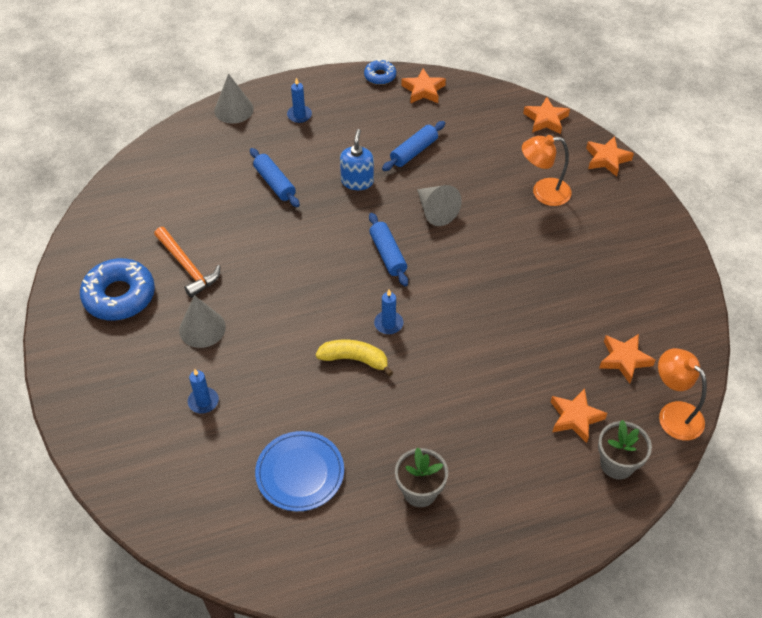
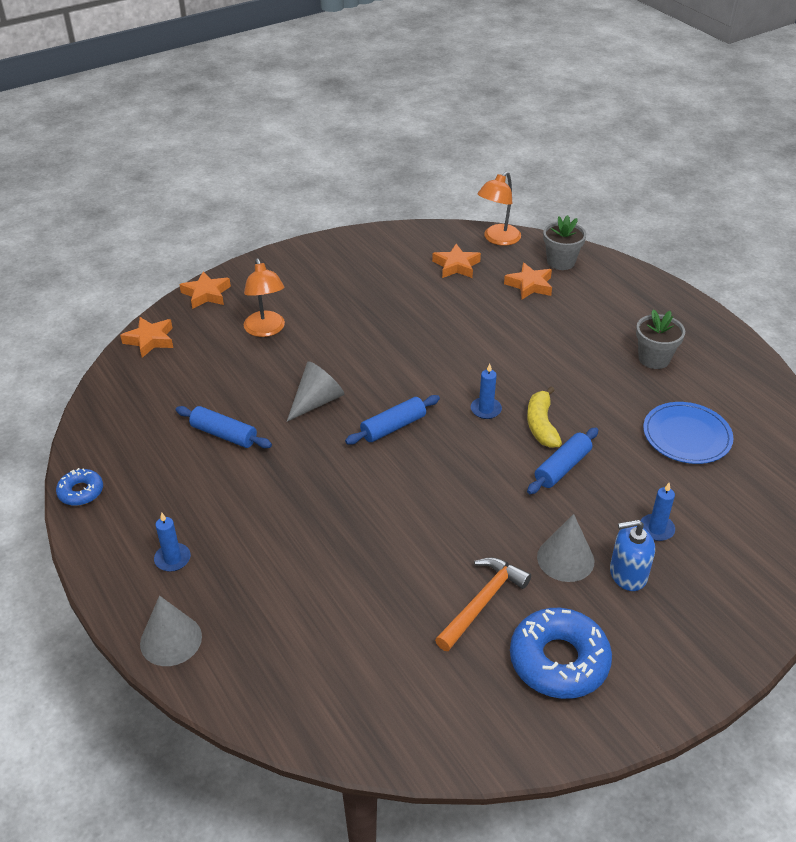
camera: 105 degrees left, 10 degrees down
blue rolling pin [250,148,300,207] -> blue rolling pin moved to [527,427,598,494]
blue soap dispenser [340,129,374,190] -> blue soap dispenser moved to [610,520,655,591]
orange star [401,68,446,103] -> none

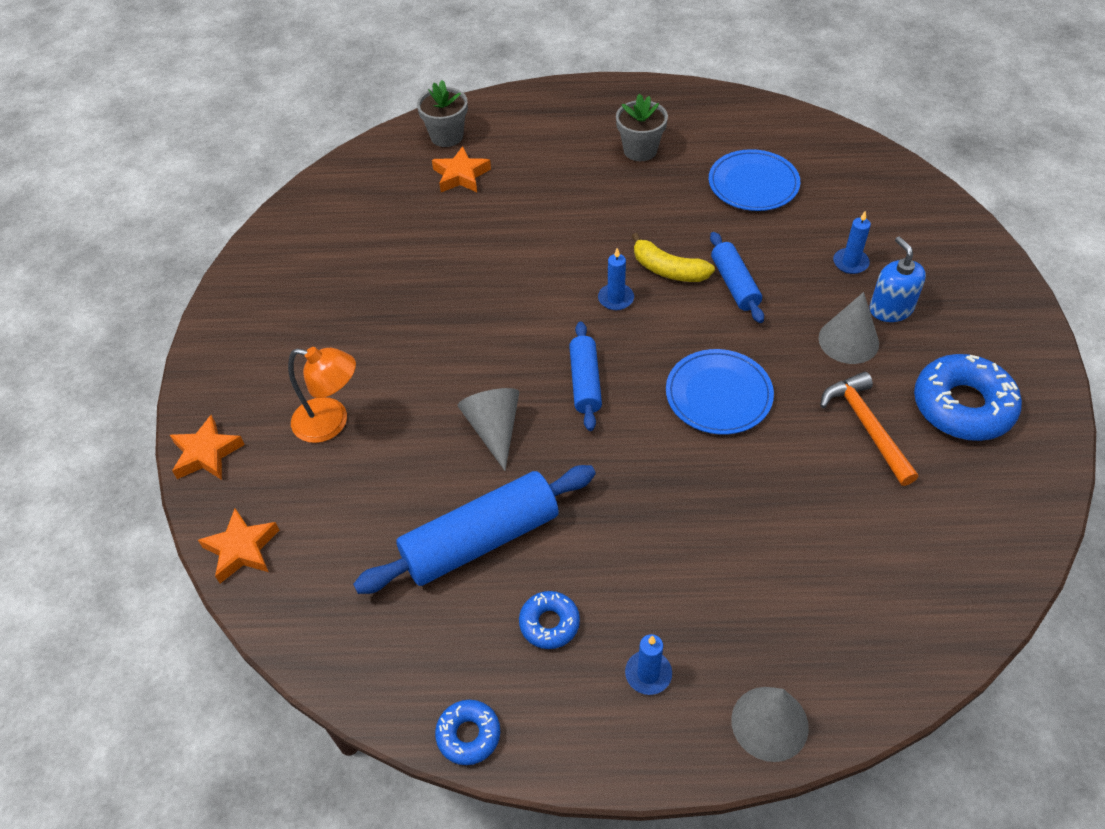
camera: 55 degrees left, 10 degrees up
blue rolling pin [176,406,272,448] -> blue rolling pin [353,465,596,594], size x1.74
orange star [432,244,481,278] -> none
orange lamp [478,172,521,246] -> none
blue soap dispenser [610,520,655,591] -> blue soap dispenser turned 135 degrees clockwise [870,237,926,322]
none -> blue donut [519,591,580,649]
none -> blue plate [666,349,774,435]

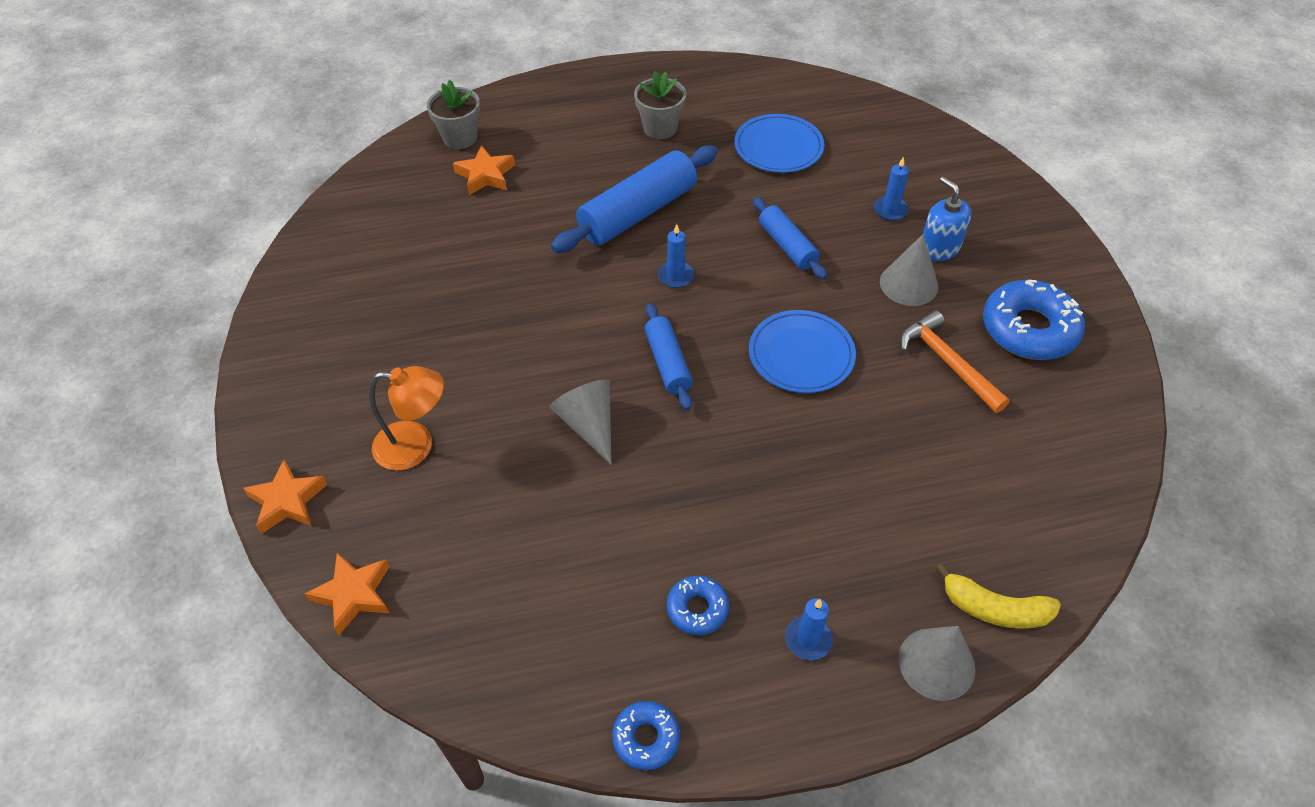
camera: 15 degrees left, 0 degrees up
blue rolling pin [353,465,596,594] -> blue rolling pin moved to [551,145,718,253]
yellow banana [632,233,715,282] -> yellow banana moved to [936,563,1061,629]

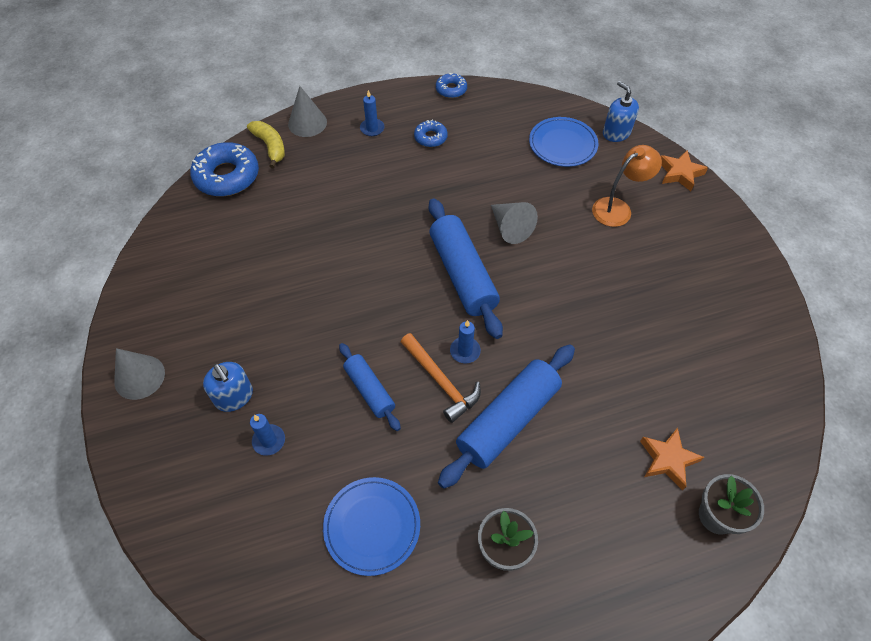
camera: 175 degrees right, 5 degrees up
orange star [305,553,389,635] -> blue soap dispenser [603,81,639,142]
orange lamp [369,366,444,471] -> orange lamp turned 150 degrees clockwise [592,145,662,227]
blue rolling pin [645,303,693,410] -> blue rolling pin [429,198,503,339], size x1.74
blue plate [749,310,856,393] -> blue plate moved to [529,117,599,167]
grey cone [880,234,938,306] -> grey cone moved to [114,348,165,400]
orange hammer [900,310,1010,413] -> orange hammer moved to [401,333,481,423]
yellow banana [936,563,1061,629] -> yellow banana turned 45 degrees clockwise [247,121,285,168]
blue donut [983,280,1085,360] -> blue donut moved to [190,142,259,196]

